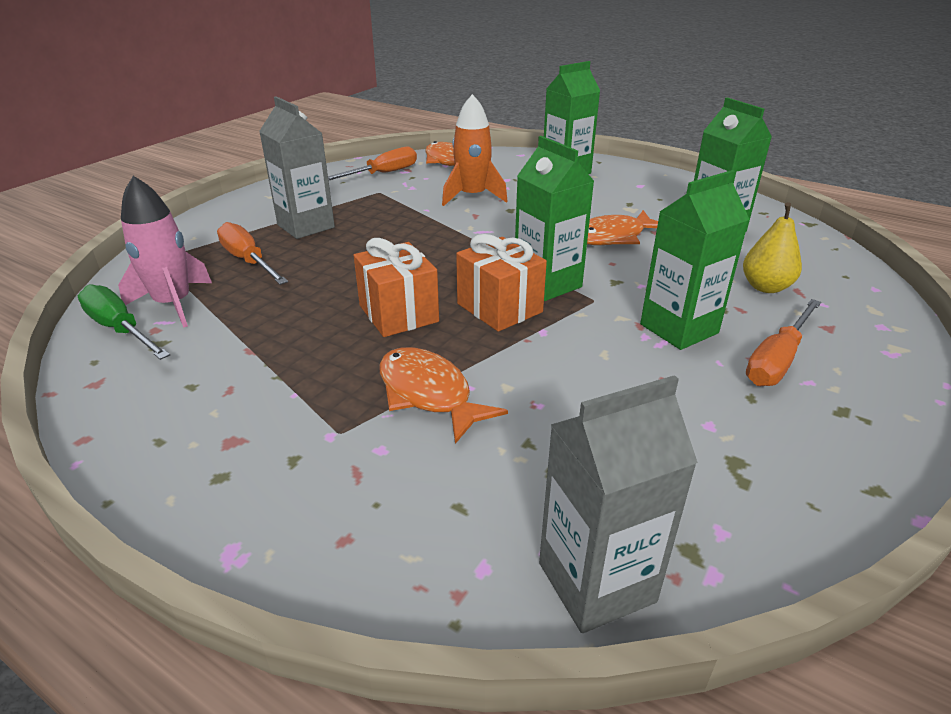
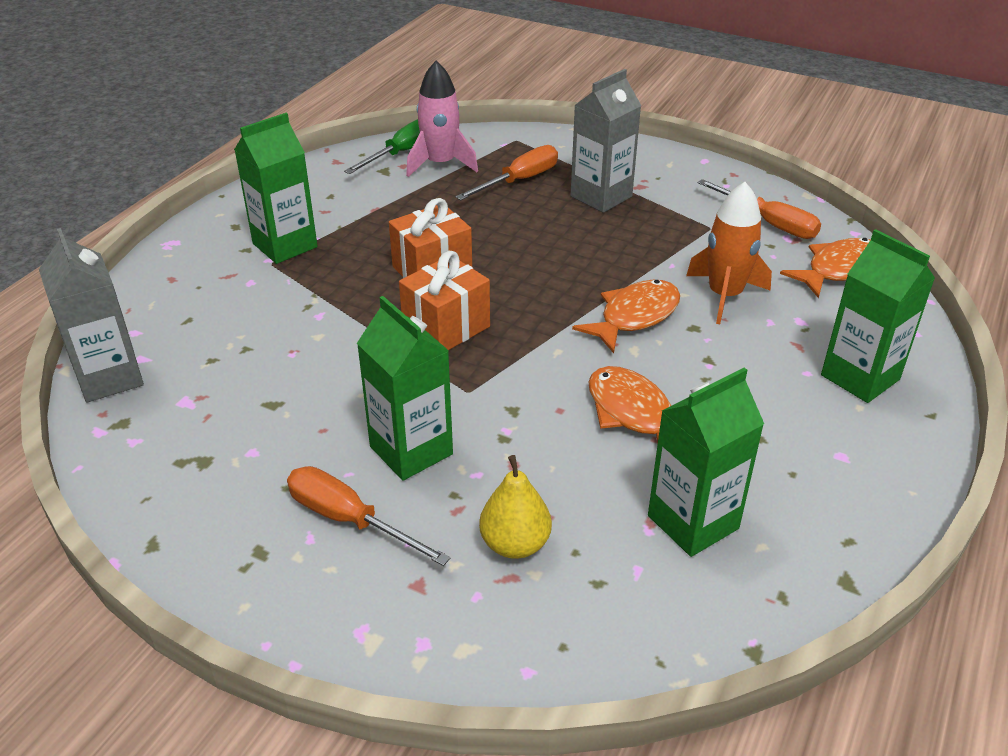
camera: 85 degrees right, 5 degrees up
orange fish [379,347,508,444] -> orange fish moved to [572,280,680,353]
green carton [515,136,594,301] -> green carton moved to [234,113,318,264]

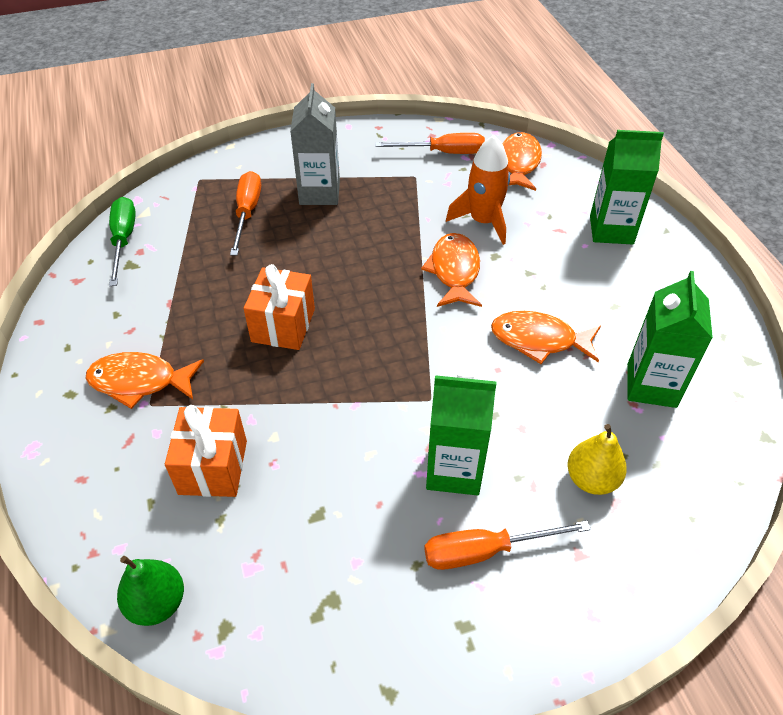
camera: 45 degrees left, 10 degrees up
grey carton [39,228,144,403] -> green pear [117,556,184,626]
green carton [234,113,318,264] -> orange fish [86,352,204,409]
orange gift [399,251,490,350] -> orange gift moved to [165,405,247,497]
pink rocket [406,61,478,177] -> none

